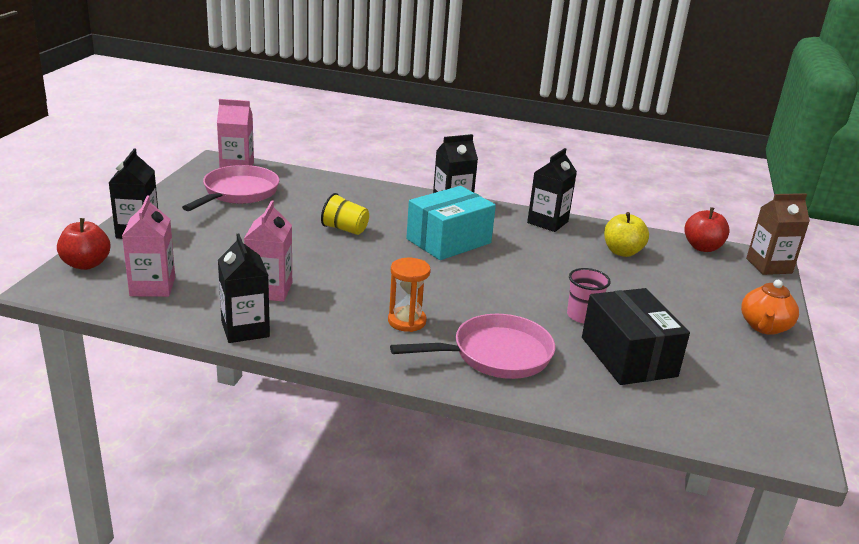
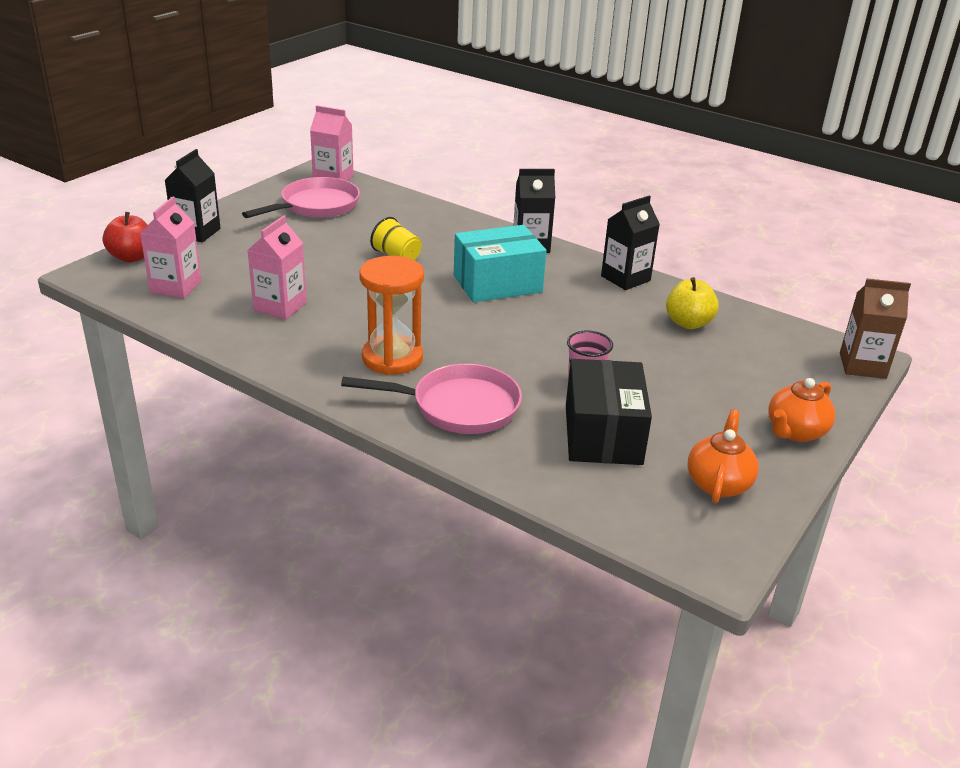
camera: 20 degrees right, 5 degrees up
black carton [218,233,270,343] -> none
orange hourglass [388,258,431,332] -> orange hourglass [359,256,424,375], size x1.51
red apple [684,207,730,252] -> none
none -> orange teapot [687,409,759,504]

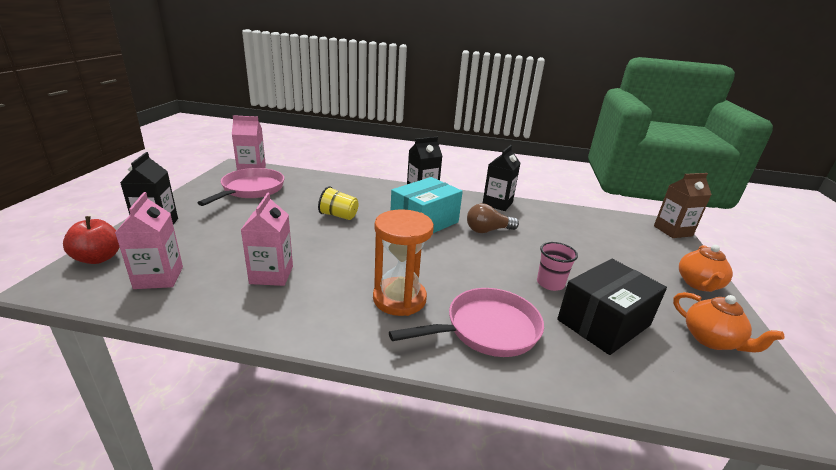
camera: 25 degrees left, 5 degrees down
black box [566,359,652,465] -> black box turned 75 degrees clockwise [557,259,667,355]
yellow apple [666,277,719,329] -> none
orange teapot [687,409,759,504] -> orange teapot turned 150 degrees clockwise [673,292,785,353]
none -> brown light bulb [467,203,519,233]

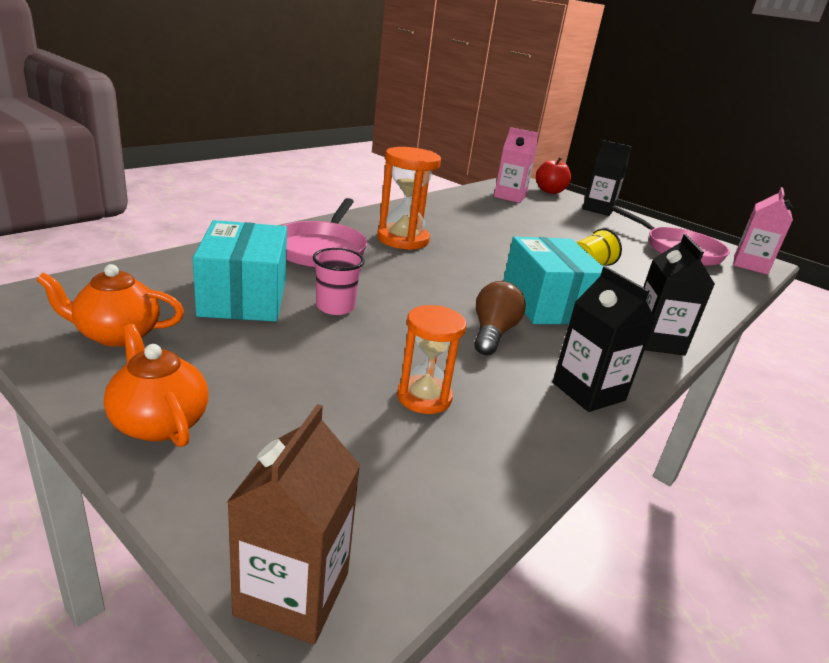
camera: 120 degrees right, 0 degrees up
pink carton [241,193,293,286] -> none
black box [557,259,667,355] -> turquoise box [193,220,287,322]
none -> orange hourglass [397,305,466,414]

